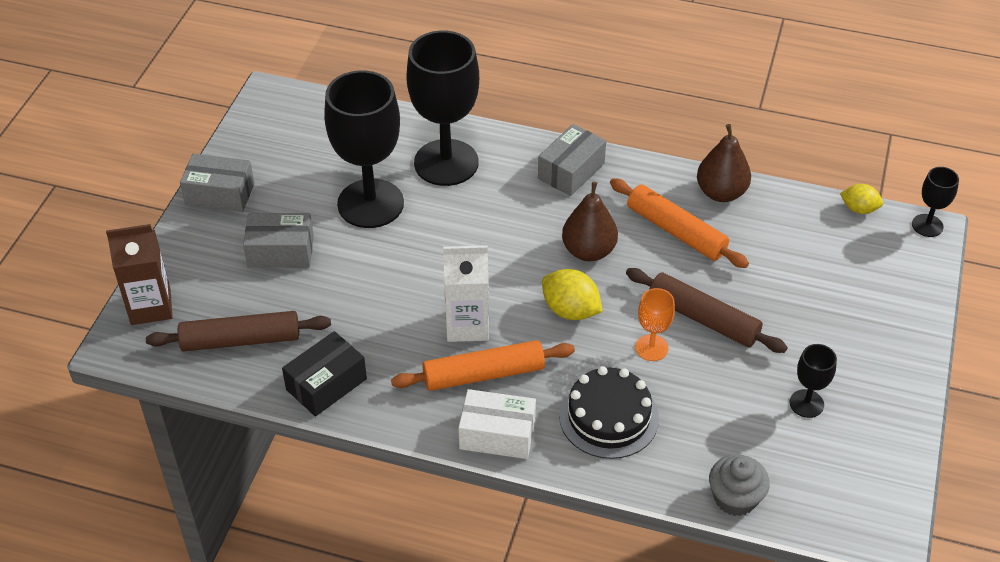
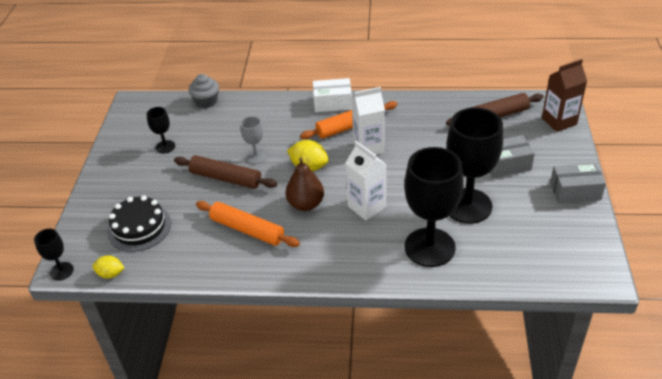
camera: 170 degrees right, 5 degrees down
black box [282,331,367,417] -> none
grey box [538,124,606,196] -> none
black cake [559,366,659,459] -> black cake moved to [107,195,171,252]
orange goblet [635,288,675,361] -> grey goblet [241,116,266,164]
brown pear [697,124,751,202] -> none
none -> white carton [346,141,386,221]

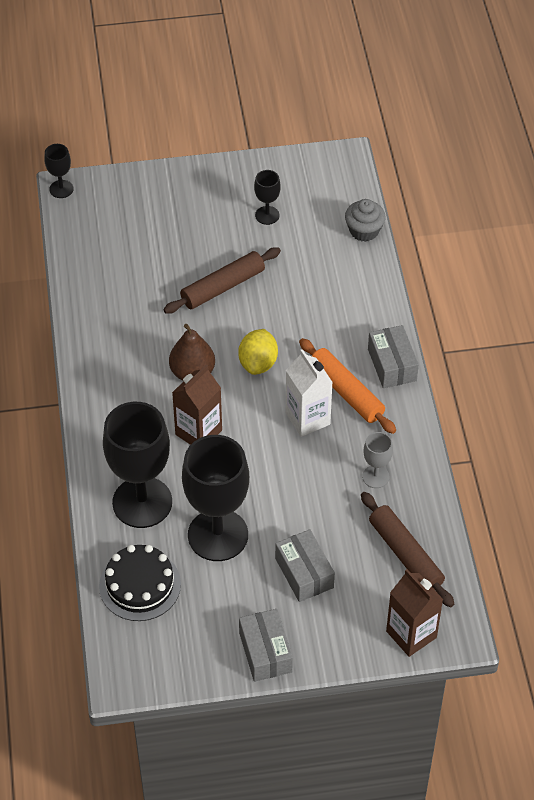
camera: 75 degrees right, 10 degrees up
yellow lemon [92,255,124,279] -> none
black cake [107,195,171,252] -> black cake moved to [99,545,181,621]
brown rolling pin [174,155,277,189] -> brown rolling pin turned 45 degrees clockwise [163,247,281,314]
orange rolling pin [196,201,300,247] -> none
grey goblet [241,116,266,164] -> grey goblet moved to [362,432,393,488]
white box [313,78,352,112] -> grey box [368,325,419,388]
white carton [346,141,386,221] -> brown carton [172,364,222,445]

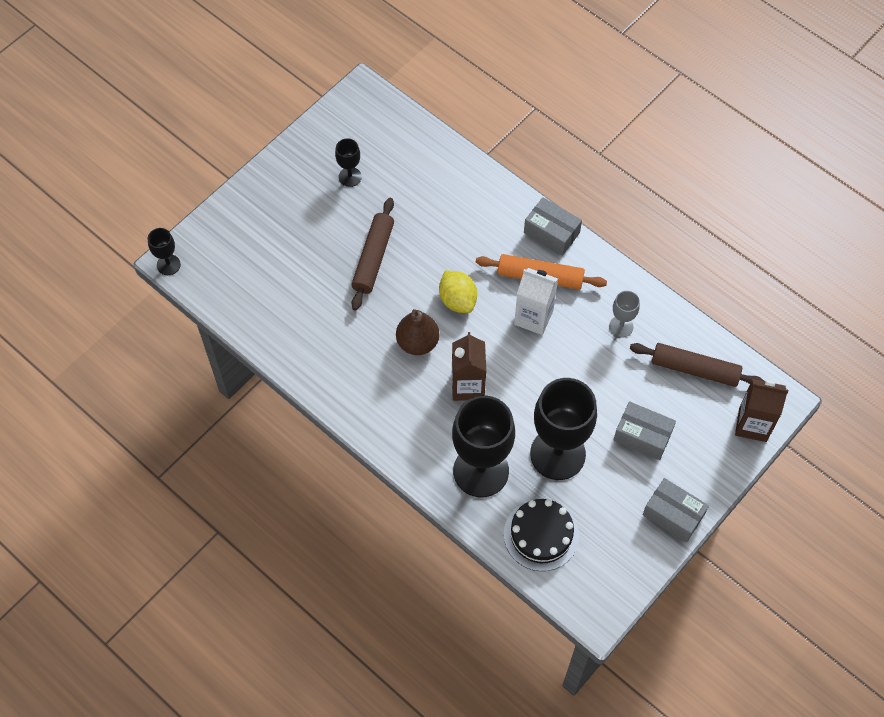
camera: 40 degrees left, 10 degrees up
grey cupcake [345,199,386,242] -> none

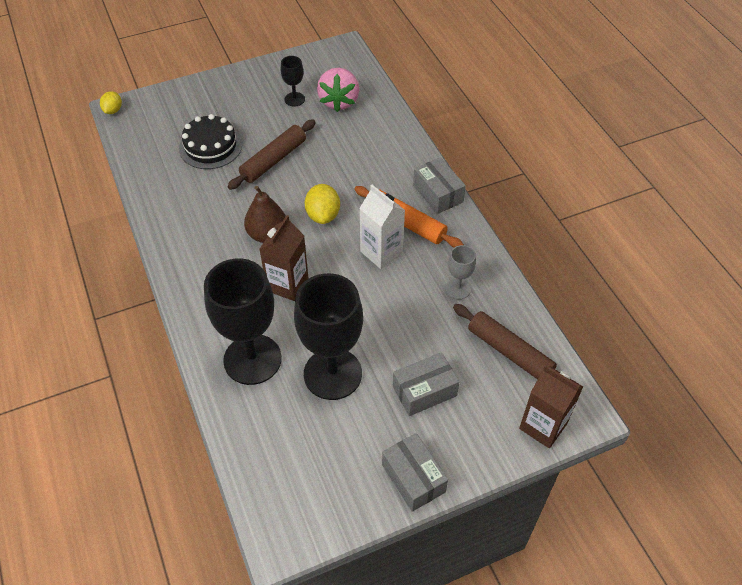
camera: 25 degrees right, 10 degrees down
black goblet [148,228,181,275] -> yellow lemon [100,91,122,114]
black cake [504,499,579,571] -> black cake moved to [179,114,242,169]
grey box [613,401,676,460] -> grey box turned 75 degrees counterclockwise [393,352,459,416]
none -> pink strawberry [317,68,359,112]

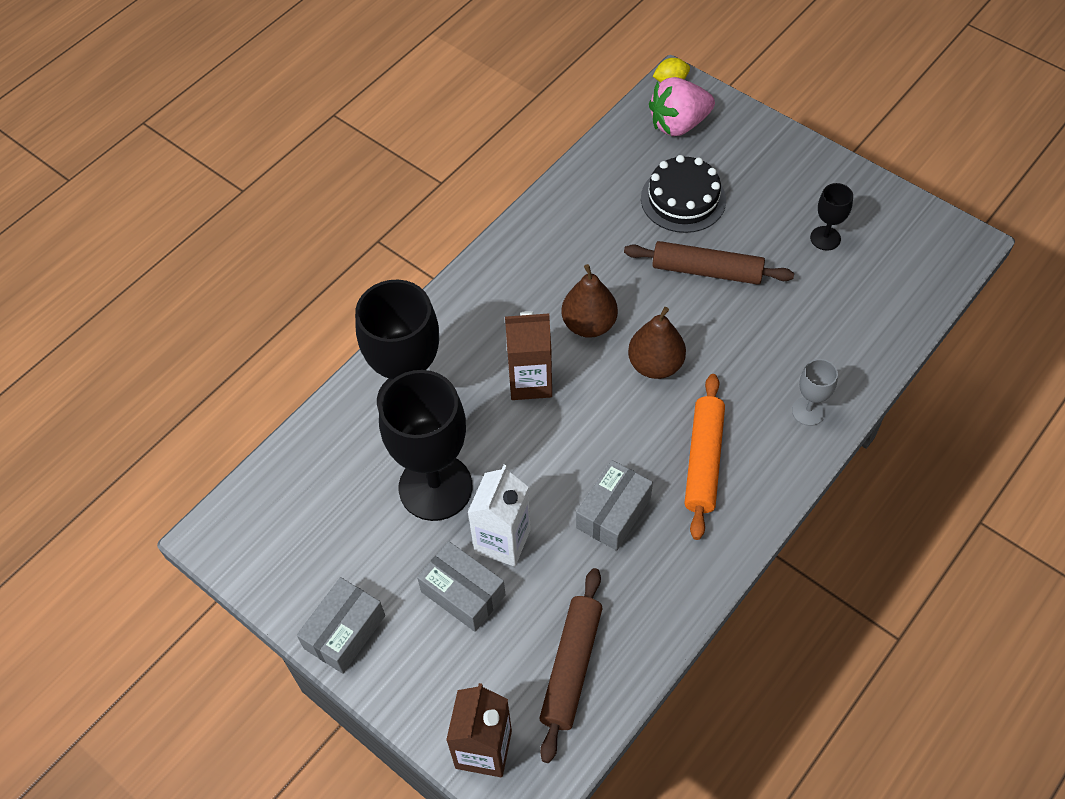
camera: 65 degrees right, 5 degrees up
yellow lemon [304,184,340,224] -> brown pear [628,307,686,379]
pink strawberry [317,68,359,112] -> pink strawberry moved to [649,77,715,136]
white carton [359,185,405,269] -> white carton moved to [468,465,531,566]
grey box [413,157,466,214] -> grey box moved to [576,460,653,551]
grey goblet [446,245,476,299] -> grey goblet moved to [792,359,838,426]

